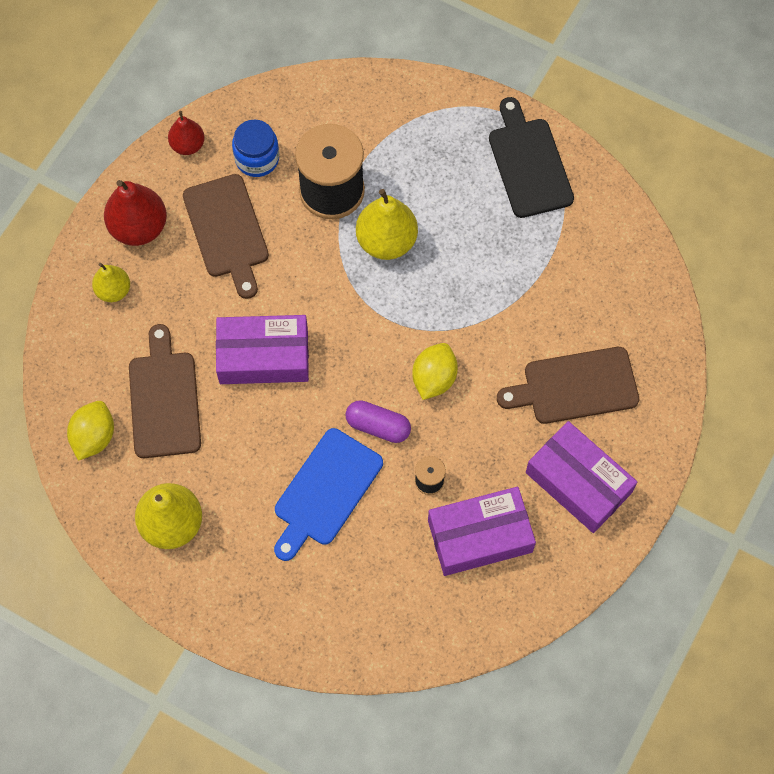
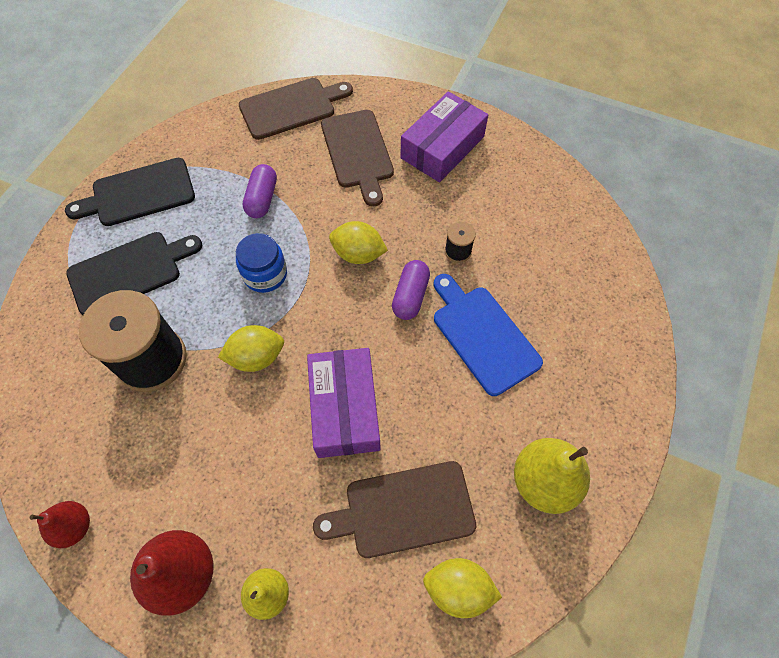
camera: 95 degrees left, 5 degrees down
brown cutting board [183,174,269,299] -> brown cutting board moved to [239,78,353,140]
blue jar [232,120,279,177] -> blue jar moved to [236,233,287,293]
blue cutting board [274,428,383,561] -> blue cutting board turned 150 degrees counterclockwise [434,274,543,396]
yellow pear [356,189,418,260] -> none
purple box [428,487,536,576] -> none
none -> black cutting board [66,232,203,315]
none -> yellow lemon [218,325,284,372]
none -> purple capsule [243,164,277,218]

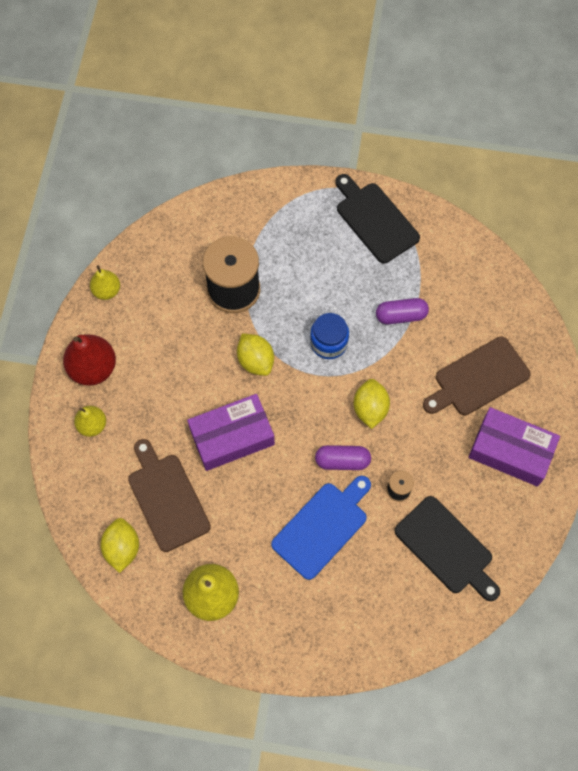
camera: 75 degrees right, 5 degrees up
red pear [30,501,90,548] -> yellow pear [90,265,120,300]
black cutting board [66,232,203,315] -> black cutting board moved to [395,496,500,601]
brown cutting board [239,78,353,140] -> none

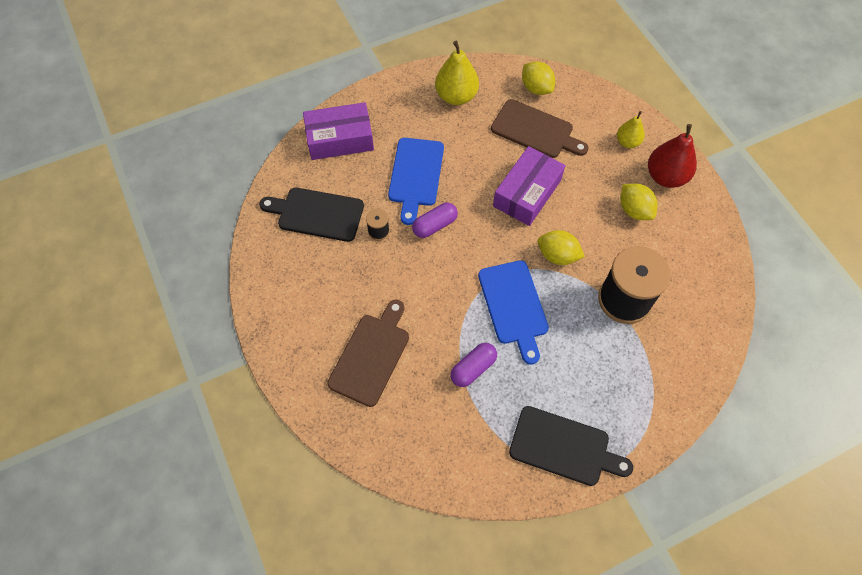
camera: 145 degrees right, 5 degrees down
yellow pear [90,265,120,300] -> none
blue jar [310,313,349,359] -> blue cutting board [478,260,549,365]
yellow lemon [353,379,390,429] -> yellow lemon moved to [620,184,658,220]
purple box [468,407,560,487] -> purple box moved to [303,102,374,160]

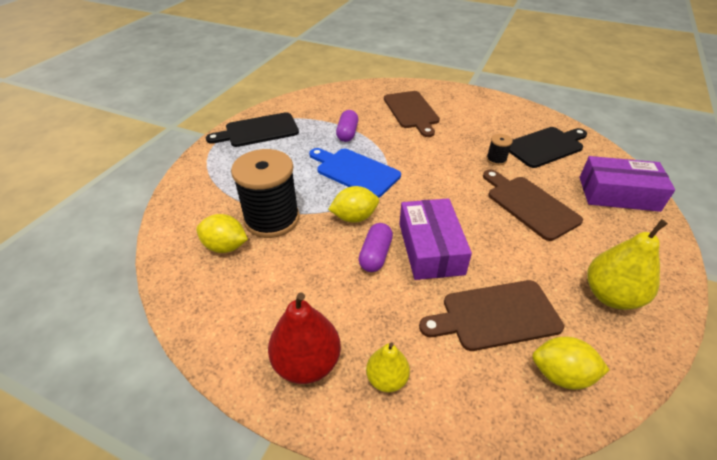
camera: 140 degrees right, 20 degrees down
purple box [303,102,374,160] -> purple box turned 60 degrees clockwise [579,156,675,212]
blue cutting board [388,138,444,225] -> brown cutting board [483,170,583,241]
purple capsule [412,202,458,238] -> purple capsule moved to [359,223,393,272]
yellow lemon [620,184,658,220] -> yellow lemon moved to [196,214,248,253]

